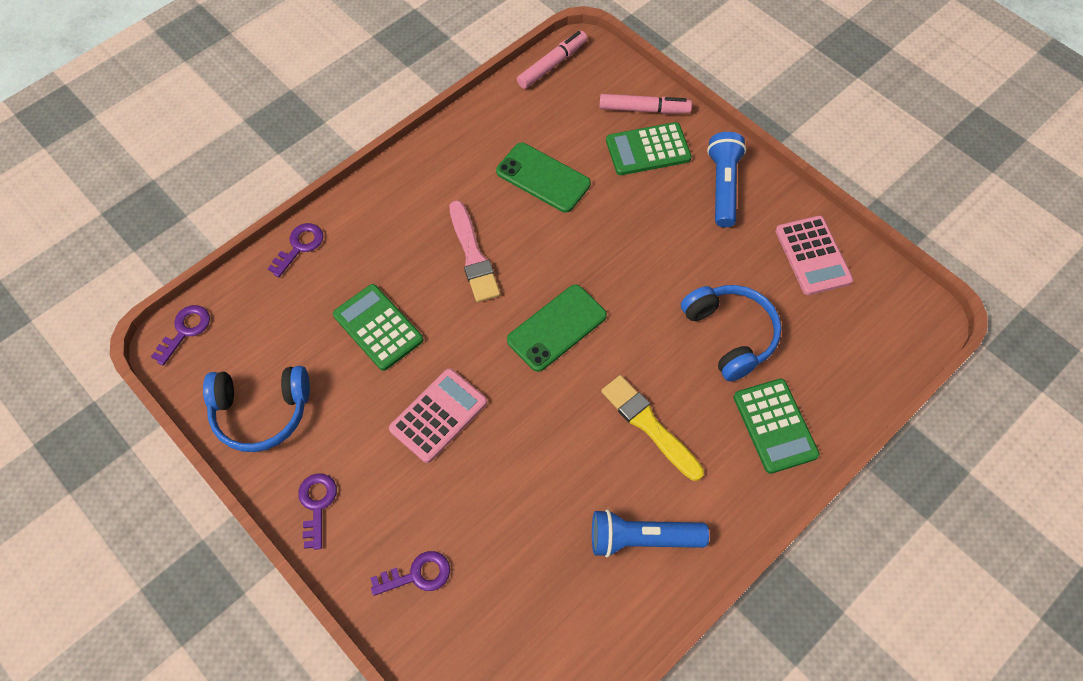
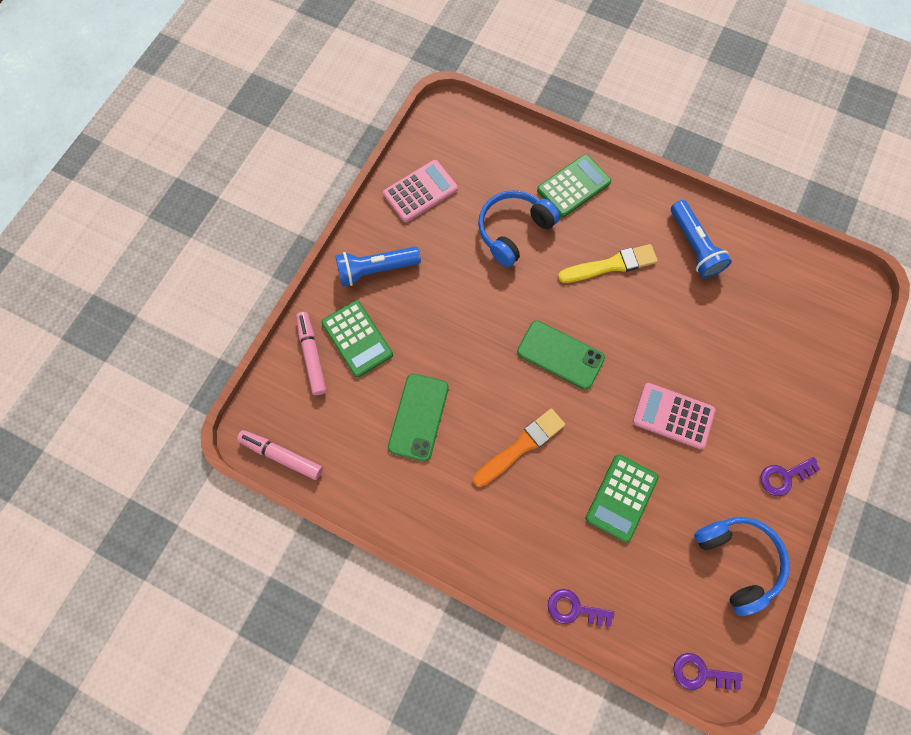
camera: 110 degrees left, 10 degrees up
purple key [370,551,450,596] -> none
pink brush [450,200,500,302] -> orange brush [473,408,565,487]
yellow brush [601,375,704,481] -> yellow brush turned 135 degrees counterclockwise [558,244,658,283]

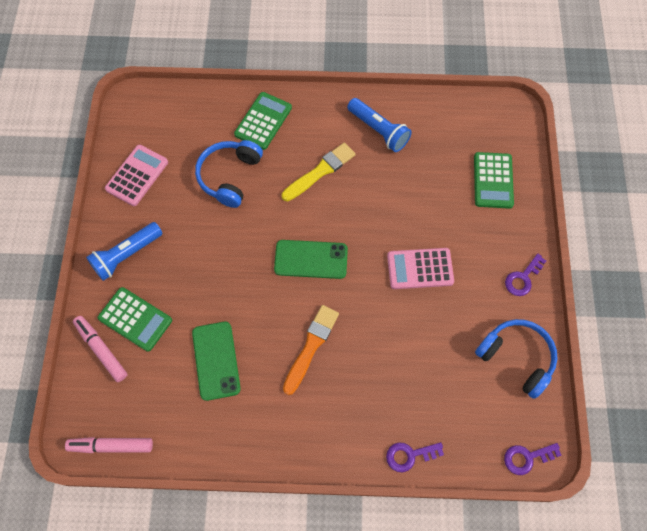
camera: 25 degrees left, 5 degrees down
green calculator [586,454,659,542] -> green calculator moved to [474,152,514,209]

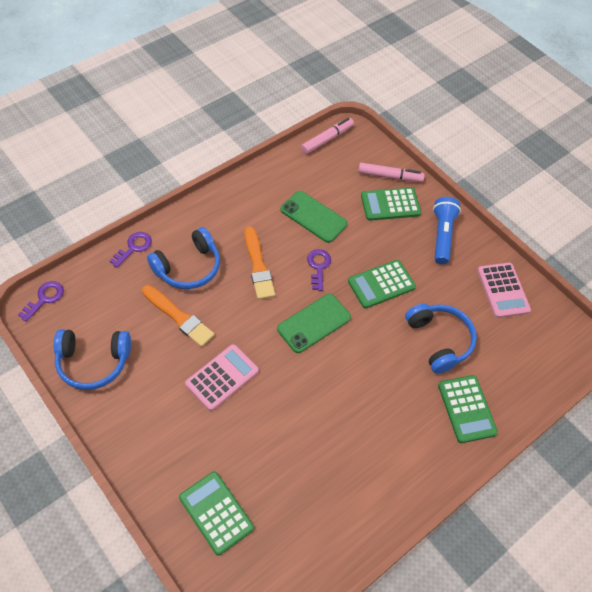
camera: 135 degrees right, 10 degrees down
yellow brush [282,142,356,201] -> none
blue flashlight [347,98,412,152] -> none
purple key [505,254,546,296] -> purple key moved to [307,249,331,291]
none -> orange brush [142,285,214,347]
none -> blue headphones [147,227,220,289]
none -> green calculator [348,260,416,309]

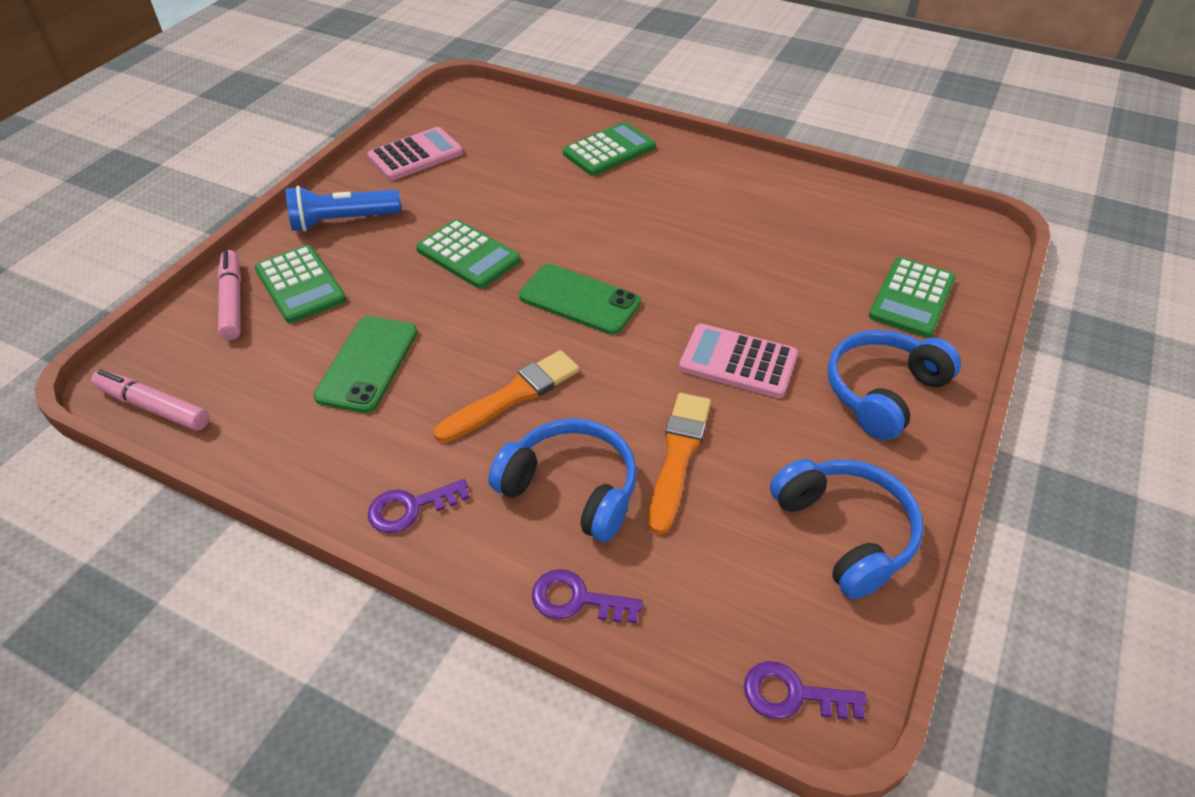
camera: 110 degrees left, 10 degrees down
purple key [307,249,331,291] -> purple key moved to [368,479,470,533]
blue headphones [405,303,477,374] -> blue headphones moved to [828,330,961,440]

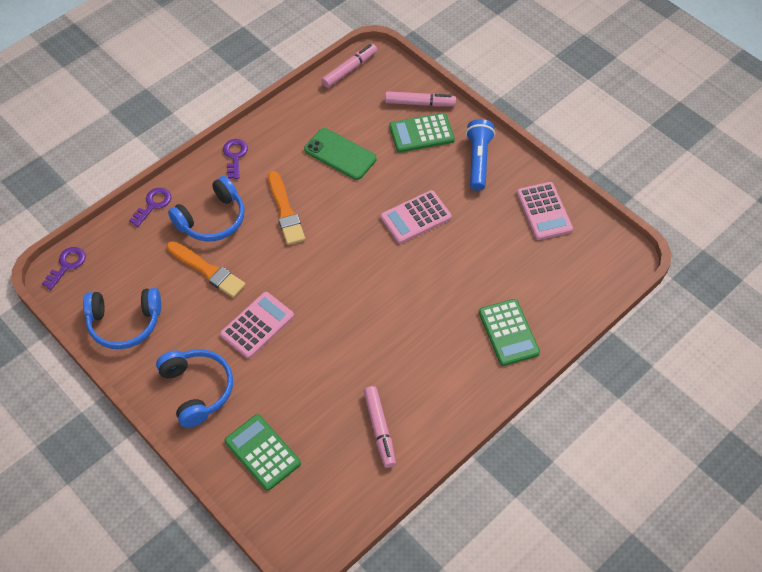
camera: 110 degrees right, 10 degrees up
green calculator [416,219,521,289] -> pink calculator [381,190,452,244]
green phone [519,264,641,335] -> none
none -> pink marker [364,386,396,468]

